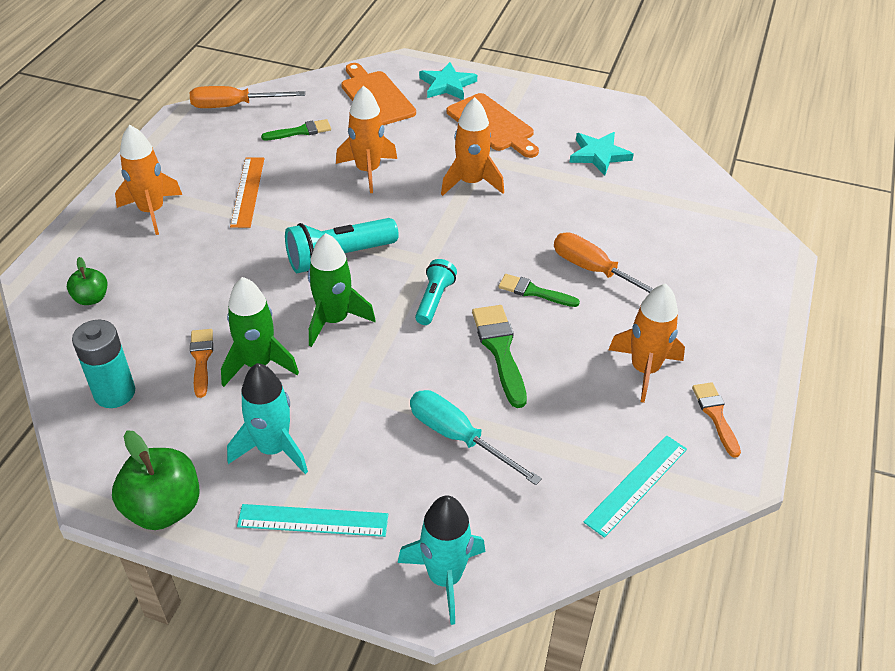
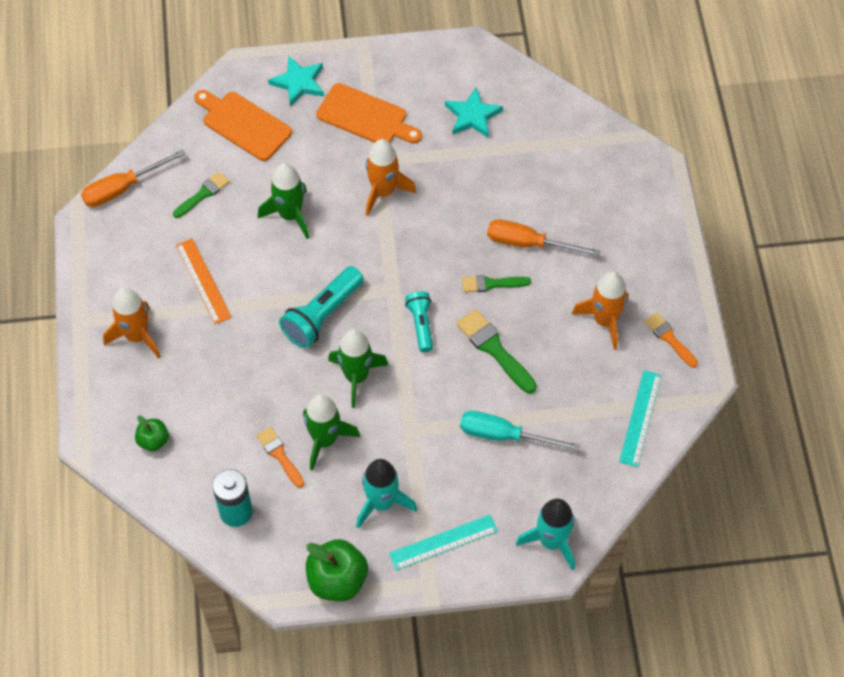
camera: 25 degrees left, 15 degrees up
orange rocket [336,86,397,193] -> green rocket [258,163,309,239]

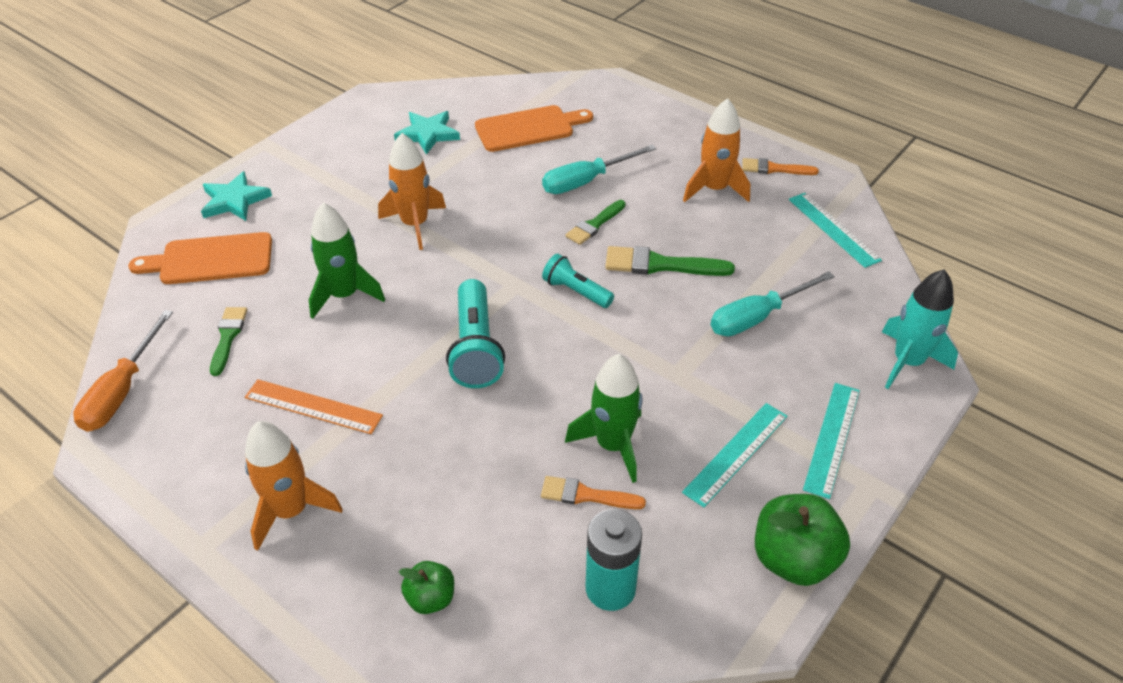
camera: 45 degrees left, 15 degrees down
orange cutting board [316,83,422,144] -> orange cutting board moved to [475,105,593,152]
green rocket [328,329,388,408] -> none
turquoise rocket [356,459,417,529] -> turquoise ruler [682,403,787,508]
orange screwdriver [487,219,601,257] -> turquoise screwdriver [542,145,656,194]

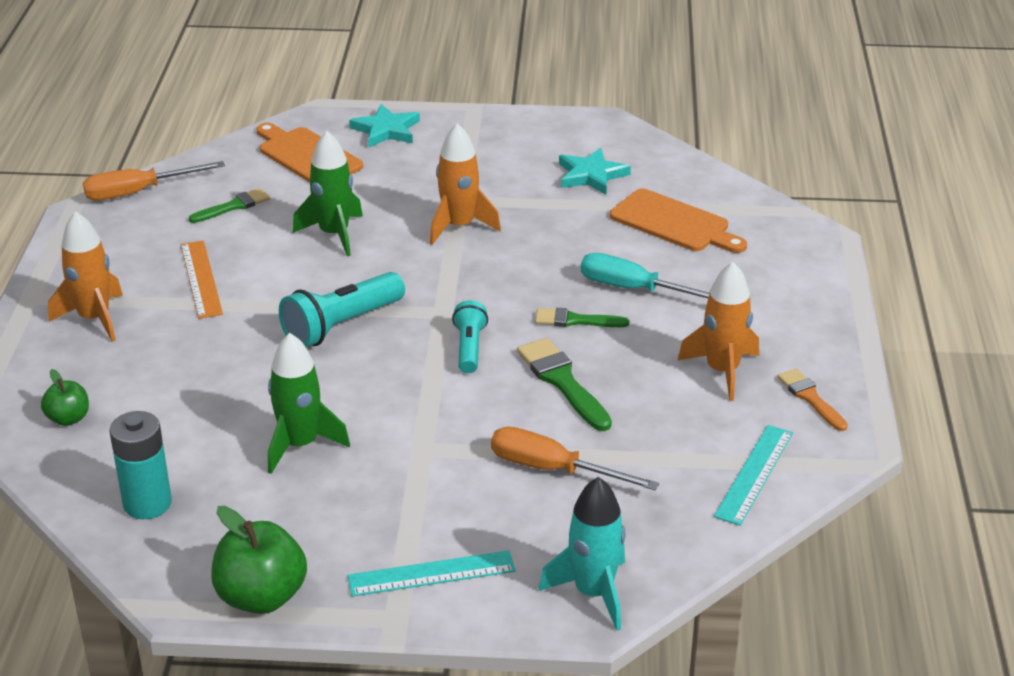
camera: 55 degrees right, 10 degrees down
orange brush [541,476,646,509] -> none
turquoise ruler [682,403,787,508] -> none
turquoise screwdriver [711,271,835,337] -> orange screwdriver [491,427,659,490]

